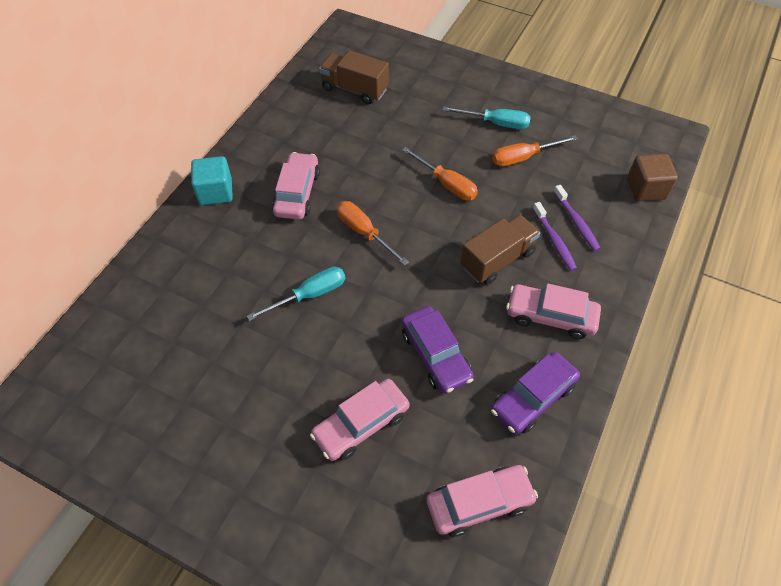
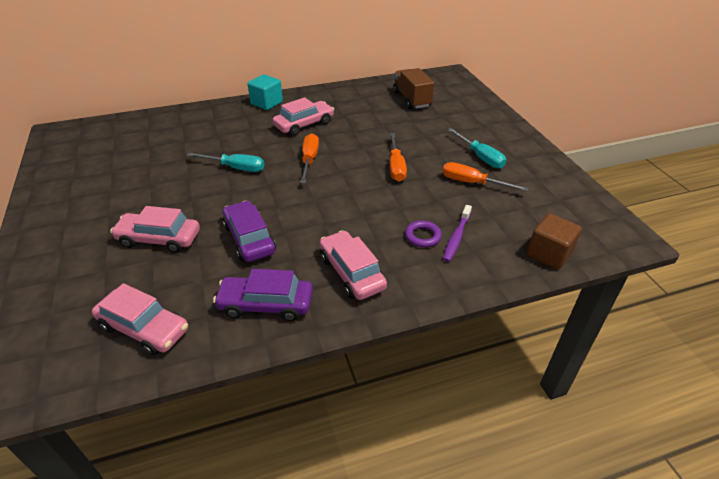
camera: 45 degrees right, 15 degrees down
purple car [401,306,474,394] -> purple car turned 135 degrees clockwise [223,201,276,262]
brown truck [461,215,540,285] -> none
purple toothbrush [533,202,577,271] -> purple ring [405,220,442,247]

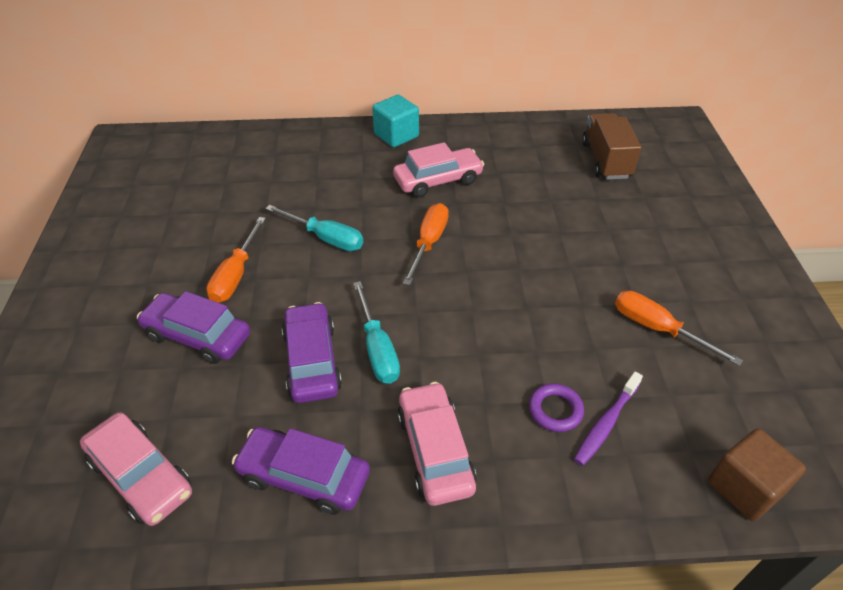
camera: 15 degrees right, 5 degrees up
pink car [110,206,200,253] -> purple car [137,291,250,364]
orange screwdriver [390,133,407,181] -> orange screwdriver moved to [206,217,266,303]
turquoise screwdriver [448,128,506,168] -> turquoise screwdriver moved to [353,281,400,384]

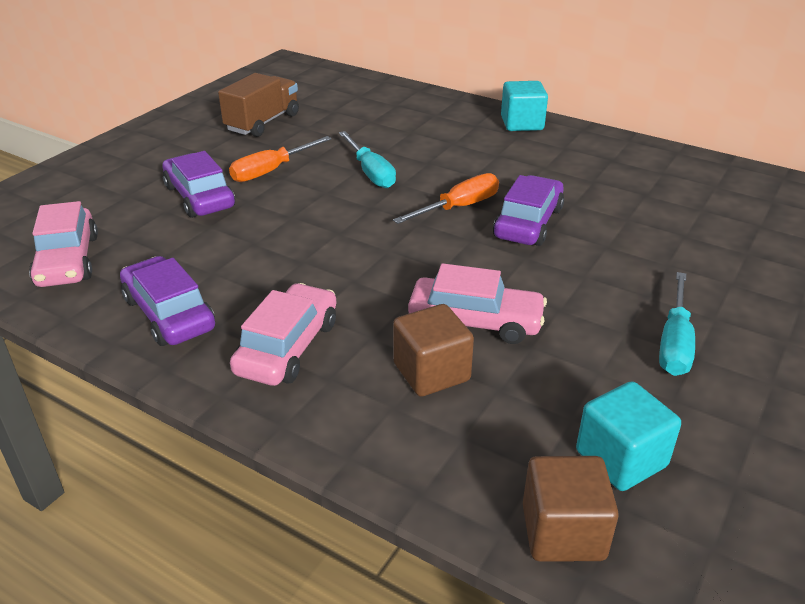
camera: 35 degrees right, 10 degrees down
purple car [282,302,342,403] -> purple car moved to [493,175,564,246]
turquoise screwdriver [353,281,400,384] -> turquoise screwdriver moved to [659,272,695,376]
pink car [393,142,484,197] -> pink car moved to [408,263,547,344]
purple ring [529,383,584,432] -> brown cube [393,304,474,397]
purple toothbrush [574,372,643,466] -> none
brown truck [582,113,641,180] -> brown truck moved to [218,73,299,137]
orange screwdriver [615,291,743,366] -> none
none -> turquoise cube [576,381,681,491]

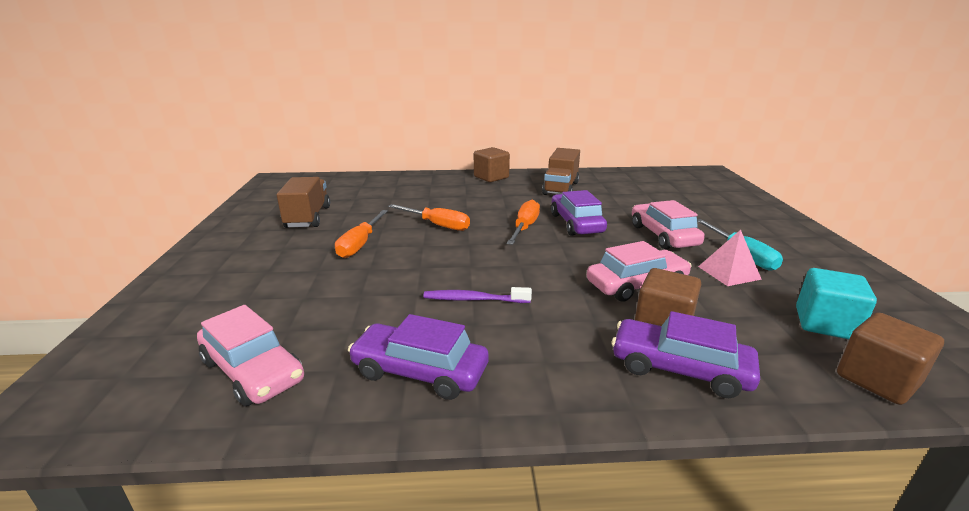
camera: 35 degrees left, 10 degrees down
purple car [162,151,235,218] -> purple car moved to [612,311,760,398]
pink car [230,283,336,386] -> pink car moved to [632,200,705,249]
turquoise screwdriver [339,131,396,188] -> orange screwdriver [388,204,470,231]
turquoise cube [501,81,548,131] -> brown cube [474,147,510,182]
none -> purple toothbrush [423,287,532,303]
none -> brown truck [542,148,580,195]
none -> pink pyramid [698,230,762,286]

